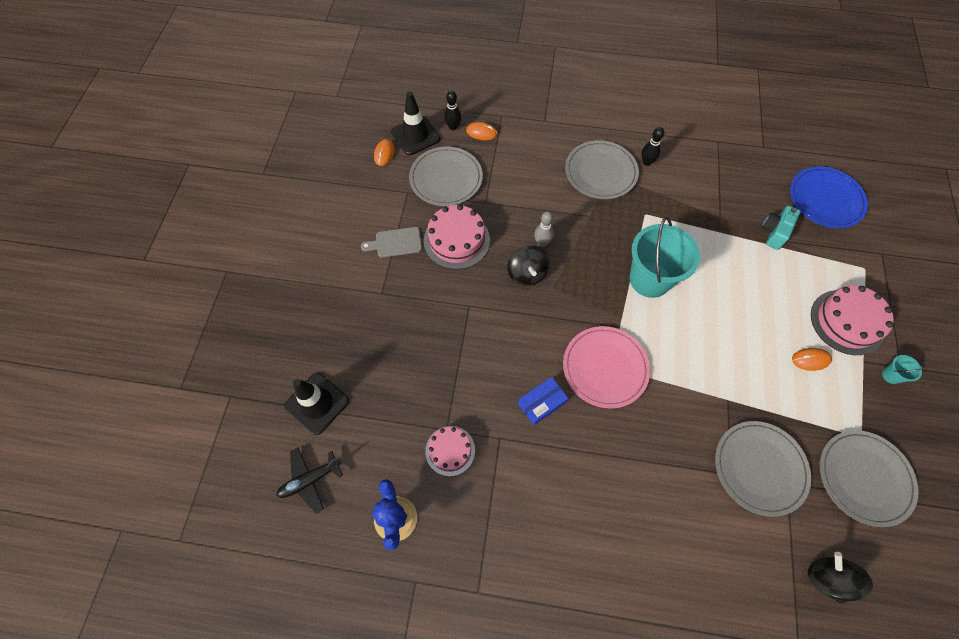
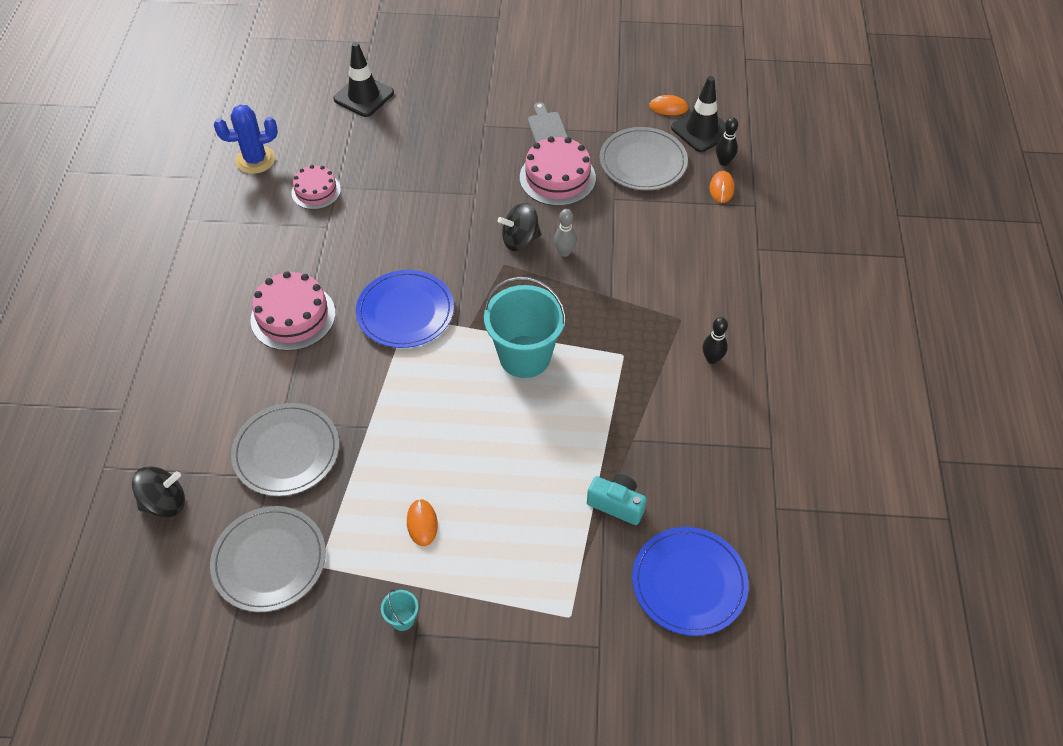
camera: 85 degrees right, 10 degrees down
black plane [276,448,343,514] -> none
blue box [518,377,568,425] -> none
pink plate [563,326,650,408] -> blue plate [356,270,454,348]
grey plate [565,140,639,199] -> none
pink cake [811,285,894,355] -> pink cake moved to [250,271,335,351]

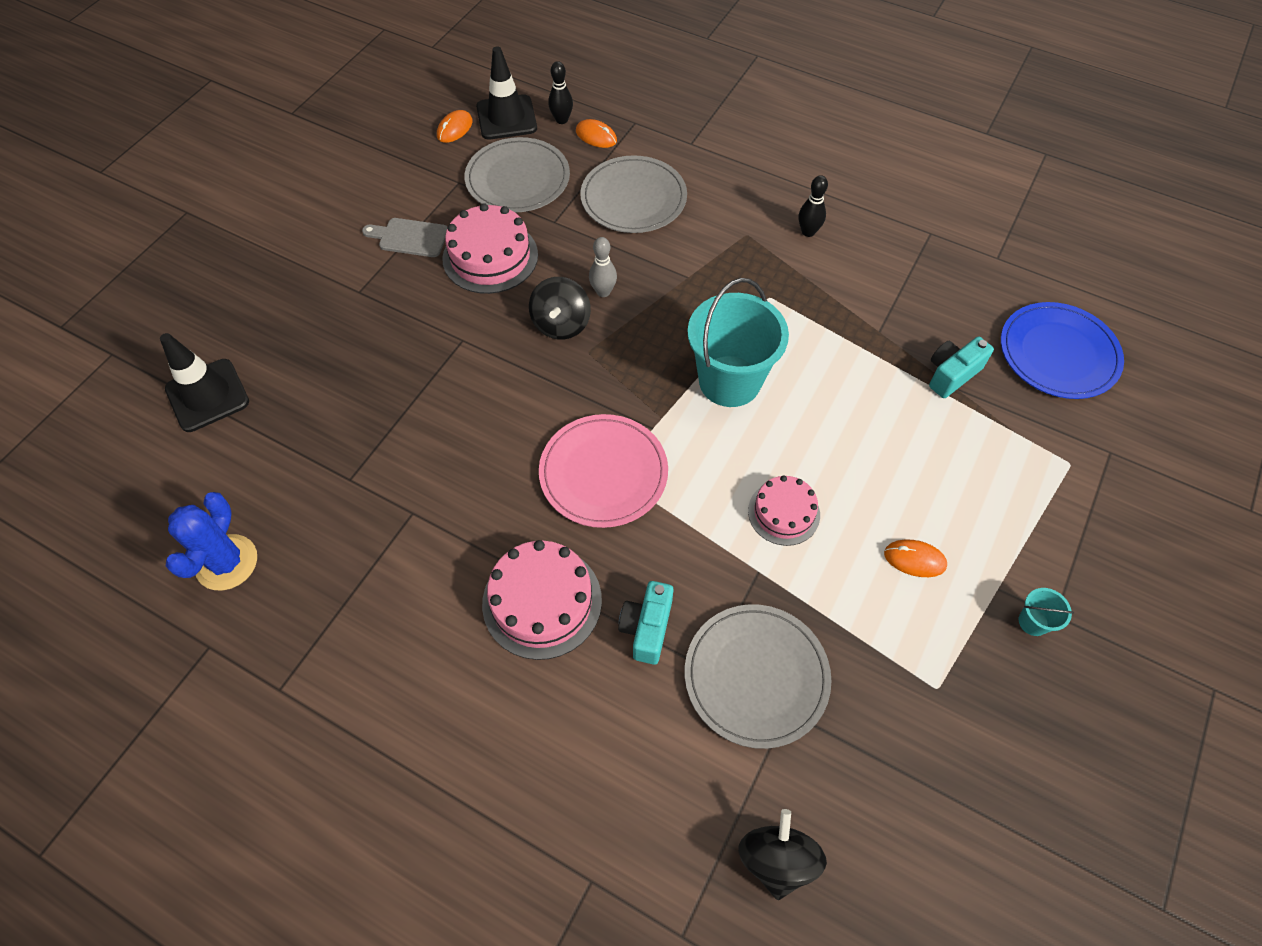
camera: 65 degrees left, 5 degrees up
grey plate [210,506,326,612] -> grey plate moved to [580,155,687,233]
pink cake [292,165,341,209] -> pink cake moved to [748,475,820,546]
blue plate [356,270,454,348] -> pink plate [539,414,668,528]
none -> turquoise camera [618,581,673,665]

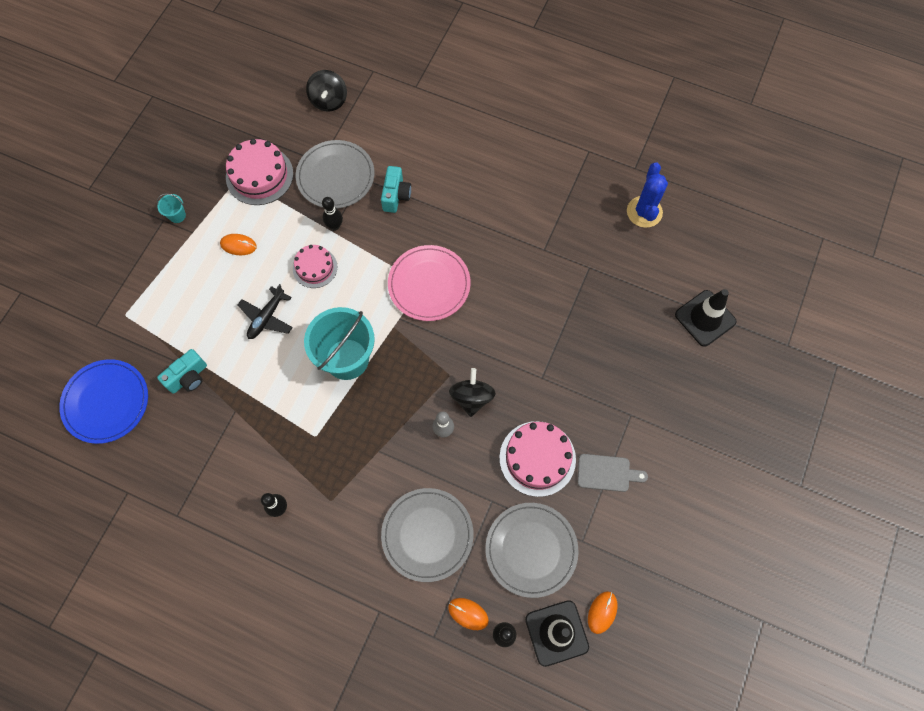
camera: 175 degrees right, 10 degrees up
pink cake [482,540,602,660] -> pink cake moved to [226,139,293,205]
none -> black plane [238,284,293,339]
none -> black bowling pin [322,197,343,230]

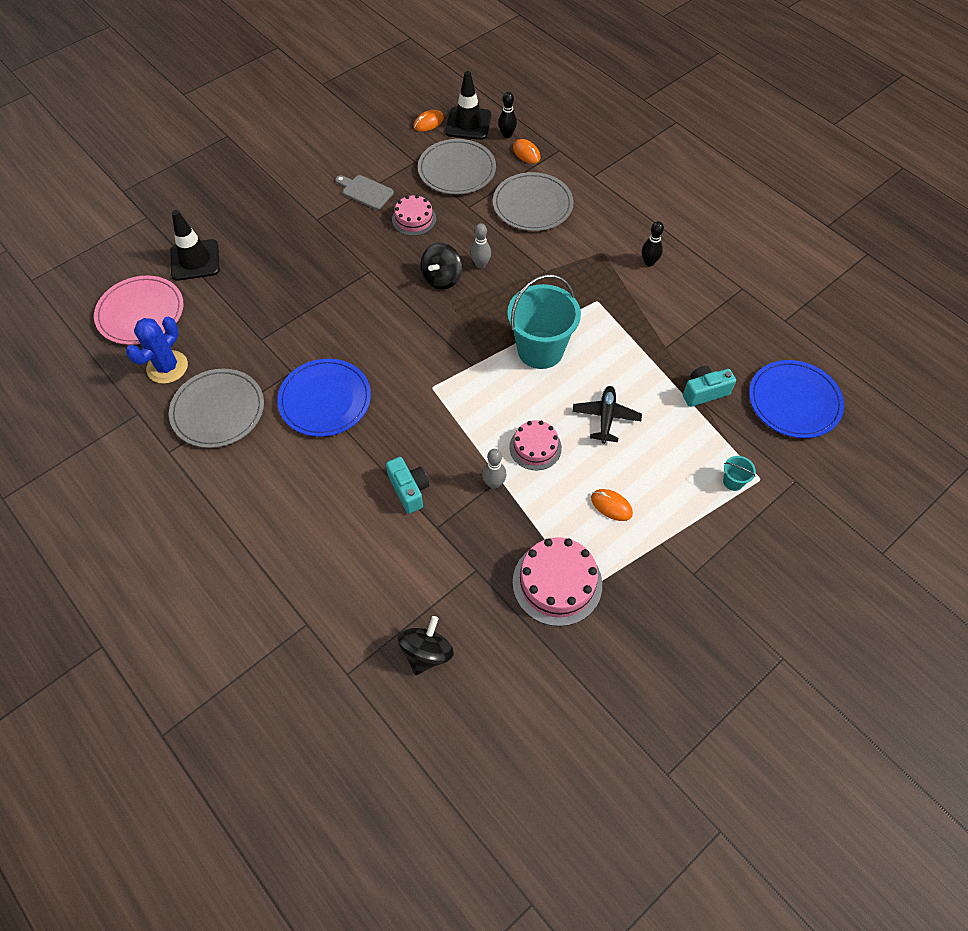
camera: 155 degrees left, 10 degrees down
turquoise bucket [157,193,186,223] -> turquoise bucket moved to [723,456,756,491]
black plane [238,284,293,339] -> black plane turned 45 degrees counterclockwise [572,386,642,444]
grey plate [296,140,375,209] -> grey plate moved to [169,369,264,448]
black bowling pin [322,197,343,230] -> grey bowling pin [482,449,506,489]
turquoise camera [381,166,411,213] -> turquoise camera turned 120 degrees clockwise [386,457,429,514]
pink plate [388,245,471,321] -> pink plate moved to [94,275,184,345]
pink cake [499,421,576,497] -> pink cake [392,195,436,236], size x0.63
none -> blue plate [277,359,371,437]

